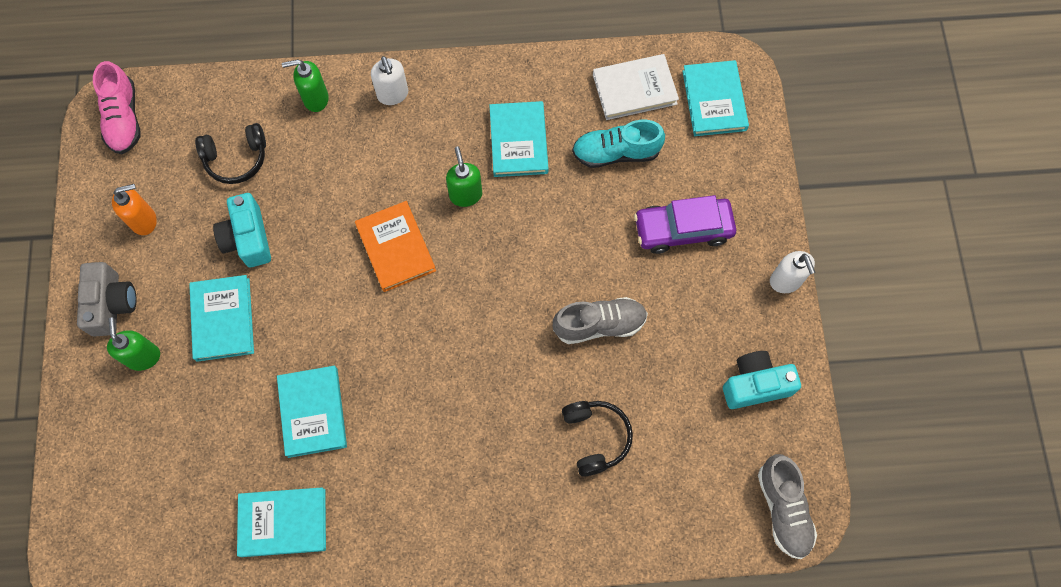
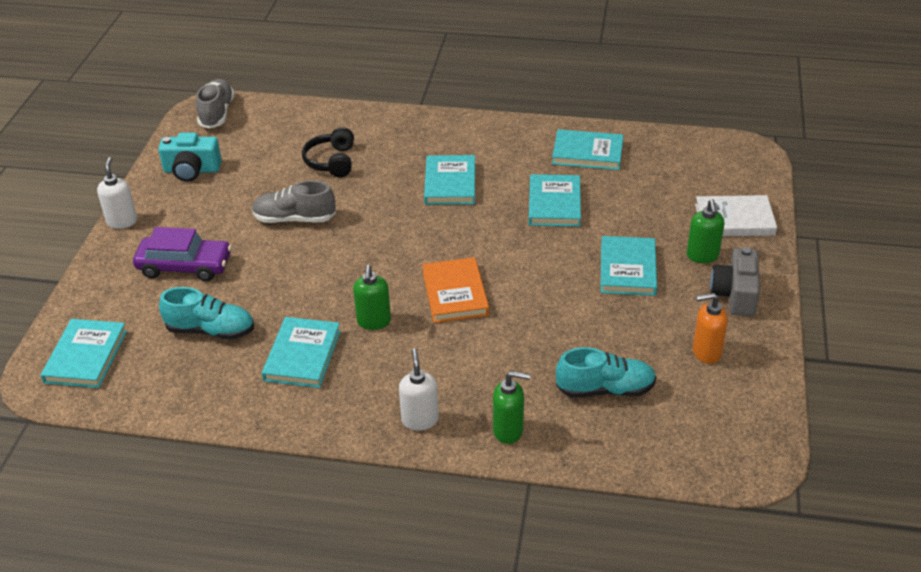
camera: 165 degrees left, 30 degrees down
pink shoe [93,61,141,154] -> none
black headphones [195,123,266,184] -> turquoise shoe [556,347,656,397]
turquoise camera [213,193,271,267] -> none
white book [593,54,679,120] -> white book moved to [695,195,777,236]
none -> turquoise book [424,155,475,205]

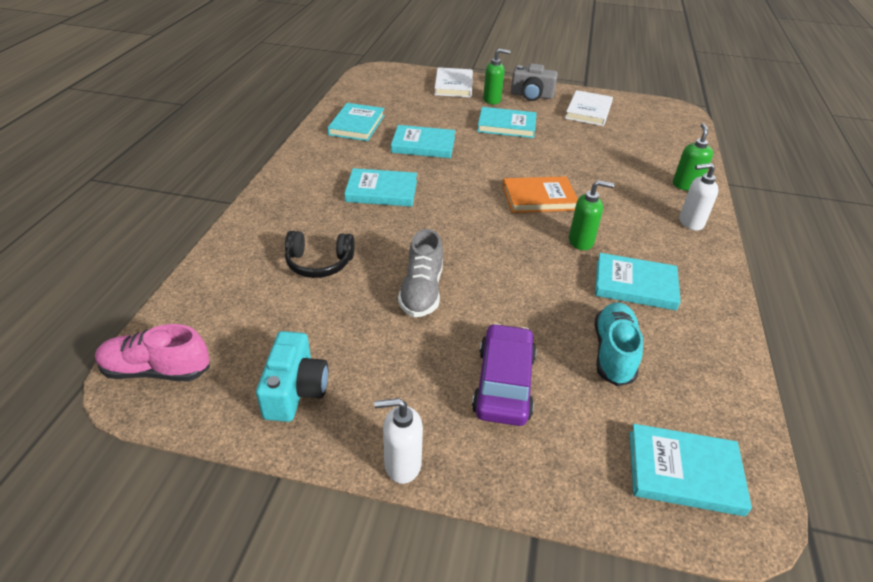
camera: 90 degrees left, 0 degrees up
grey shoe [196,79,235,129] -> pink shoe [95,324,210,381]
turquoise shoe [556,347,656,397] -> none
orange soap dispenser [693,293,728,364] -> white book [565,90,613,126]

